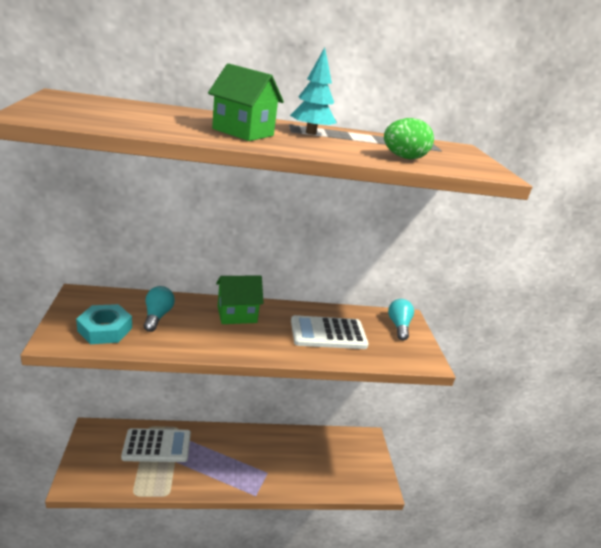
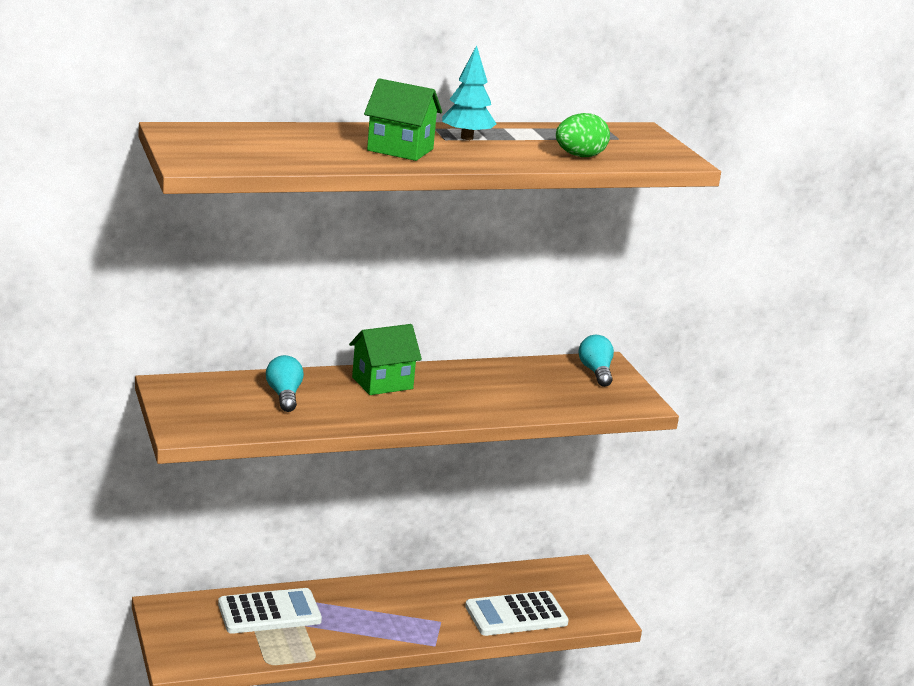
camera: 10 degrees left, 5 degrees down
turquoise nut [76,304,132,344] -> none
white calculator [291,315,369,349] -> white calculator moved to [465,591,569,636]

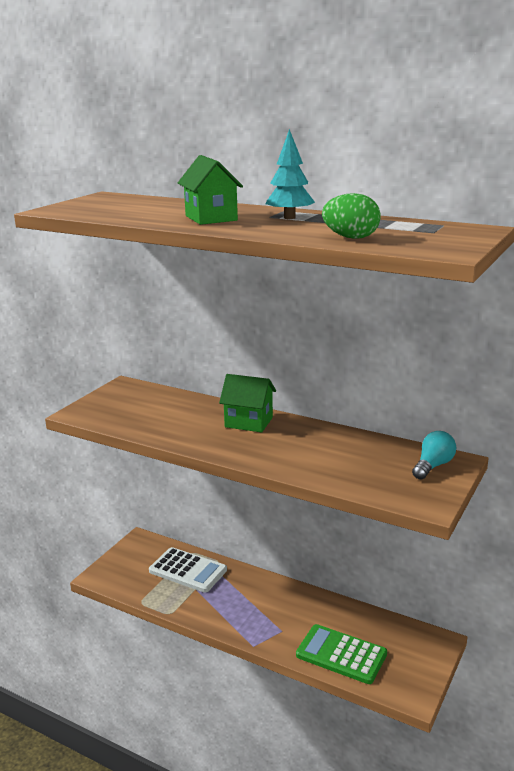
camera: 50 degrees right, 0 degrees up
turquoise light bulb [266,355,304,412] -> none
white calculator [465,591,569,636] -> green calculator [296,624,387,684]

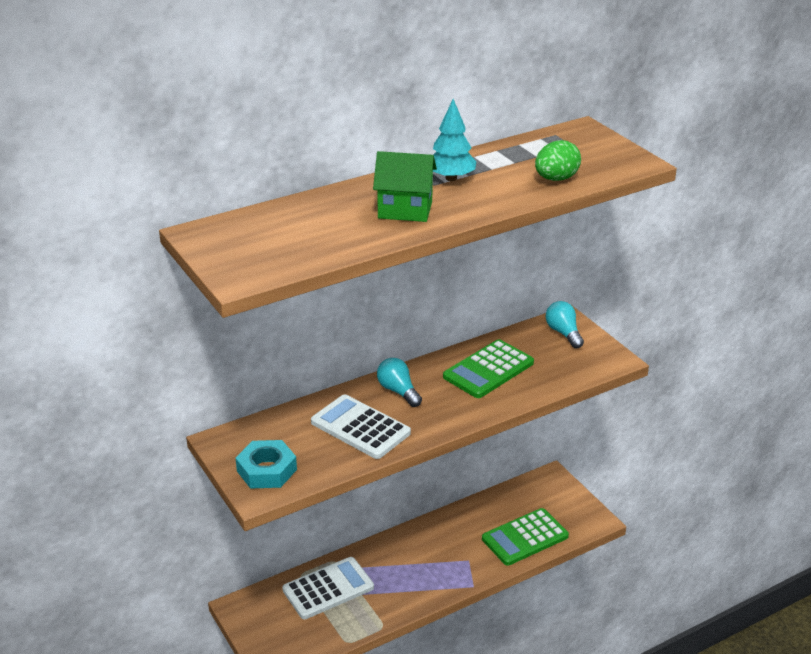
camera: 60 degrees left, 10 degrees up
green house [219,374,276,432] -> turquoise light bulb [377,358,422,407]
none -> turquoise nut [236,440,297,489]
none -> white calculator [311,394,411,459]
none -> green calculator [443,339,534,398]

